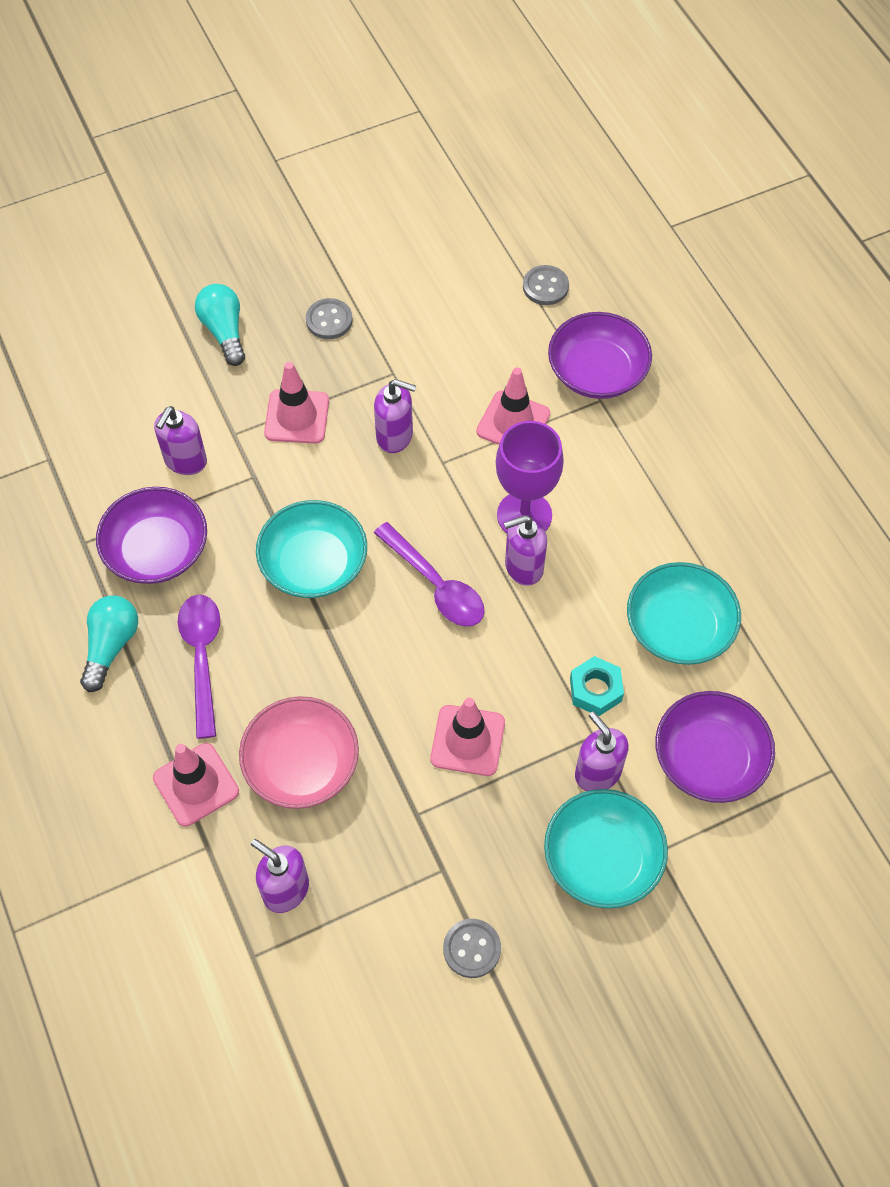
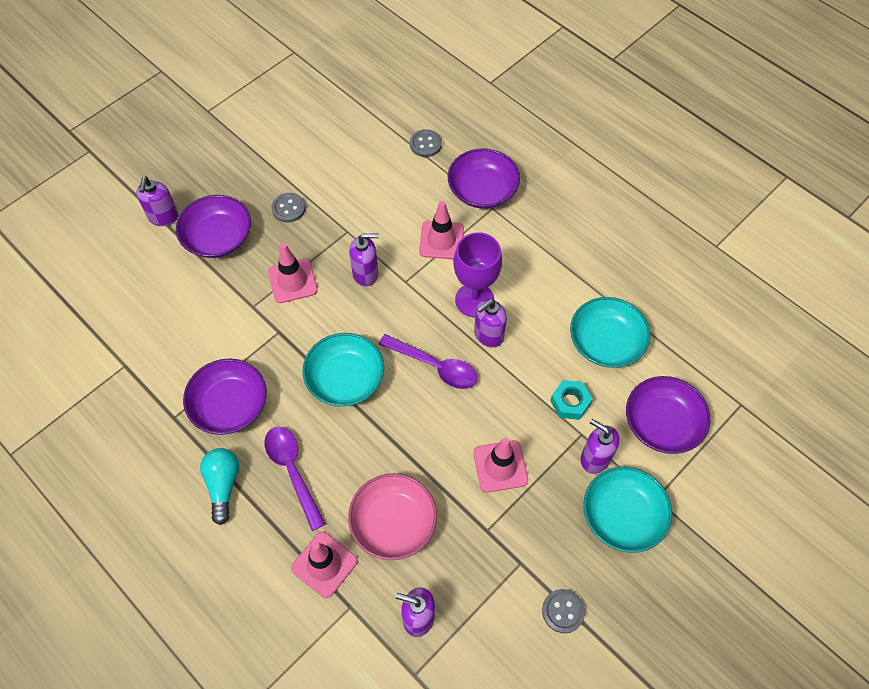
camera: 20 degrees left, 0 degrees up
purple soap dispenser [154,406,207,475] -> purple soap dispenser moved to [136,176,179,226]
turquoise light bulb [195,284,245,366] -> purple bowl [176,195,251,258]

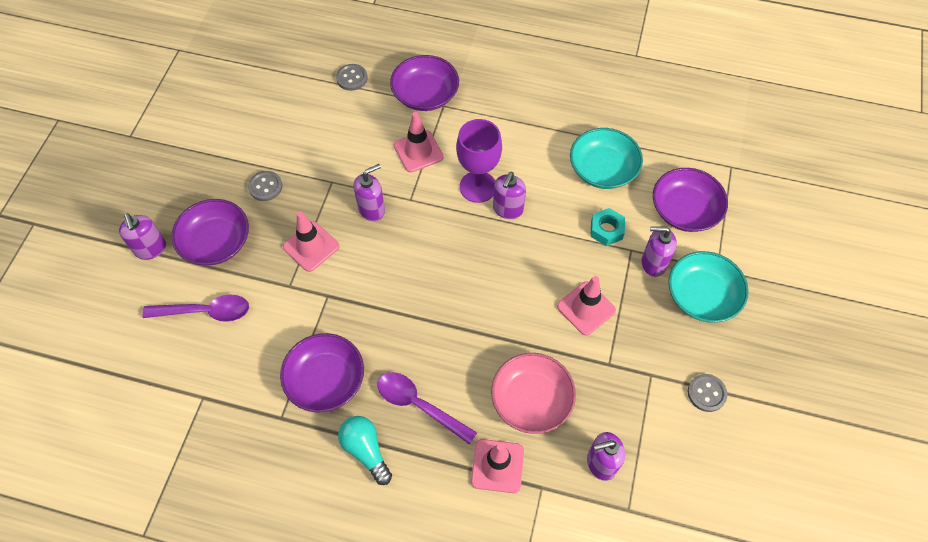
camera: 30 degrees left, 0 degrees up
turquoise bowl [302,333,384,407] -> none
purple spoon [379,334,478,389] -> purple spoon moved to [142,294,249,322]

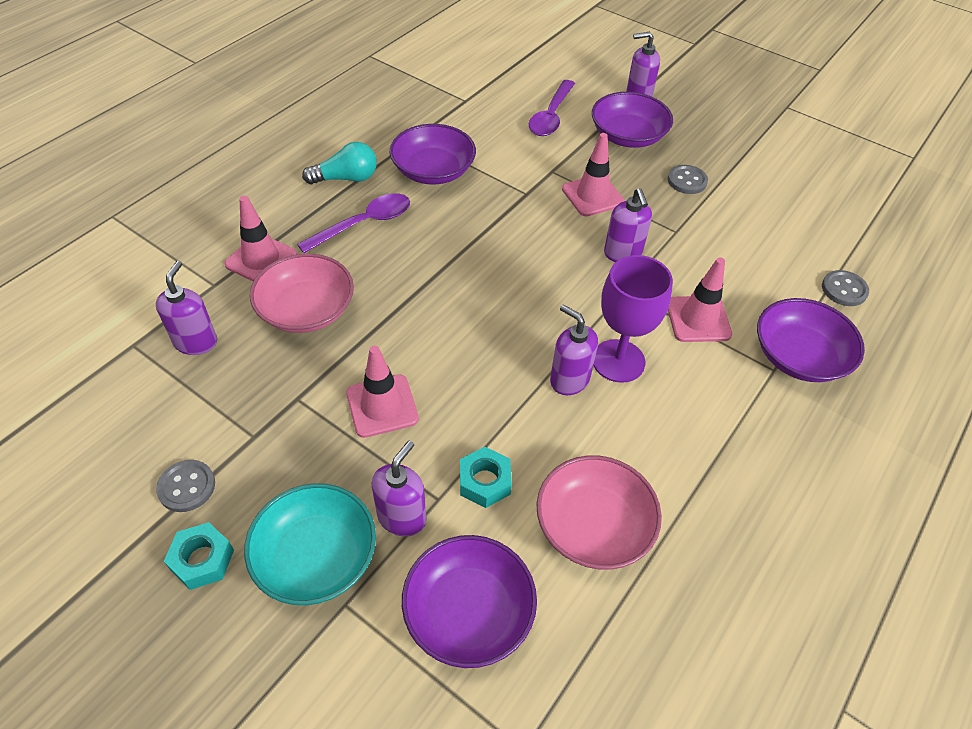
camera: 110 degrees right, 10 degrees down
turquoise bowl [570,128,643,189] -> pink bowl [537,455,662,570]
none -> turquoise nut [164,522,234,590]

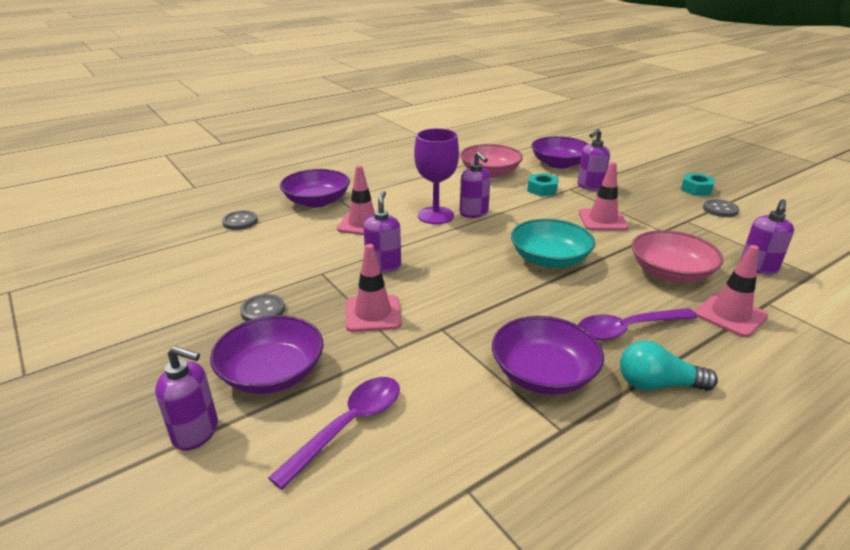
camera: 160 degrees left, 20 degrees down
turquoise bowl [244,483,376,605] -> turquoise bowl moved to [511,219,595,268]

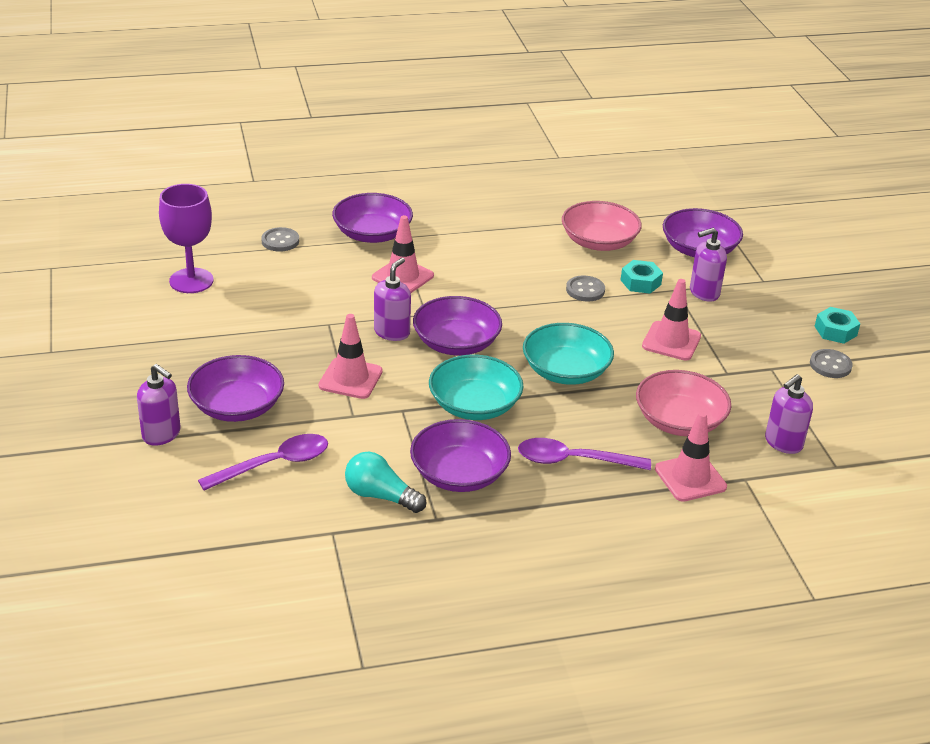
camera: 20 degrees right, 5 degrees up
grey button [240,294,285,321] -> grey button moved to [566,275,605,302]
purple goblet [414,128,459,224] -> purple goblet moved to [159,184,214,293]
purple soap dispenser [460,152,491,218] -> none
turquoise light bulb [620,340,718,391] -> turquoise light bulb moved to [345,451,426,513]
none -> purple bowl [413,296,502,355]
none -> turquoise bowl [429,355,523,420]

